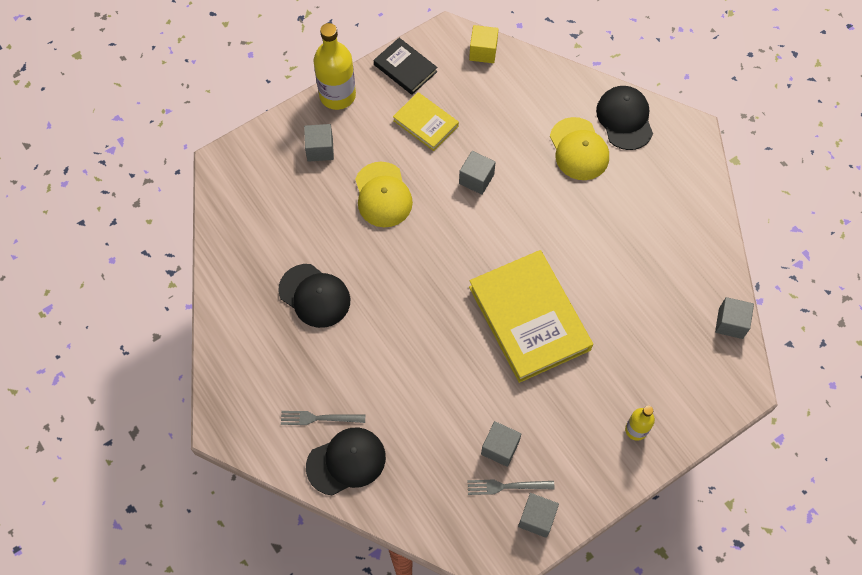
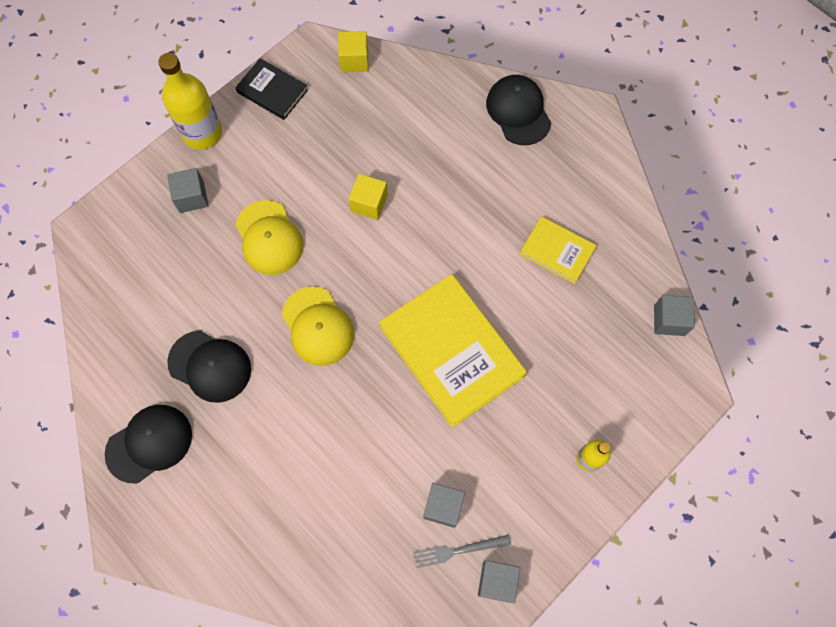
camera: 10 degrees left, 5 degrees up
grey fork [281,411,365,425] -> none
black cap [306,427,386,496] -> black cap moved to [105,405,192,483]
yellow book [393,92,459,151] -> yellow book moved to [520,216,597,284]
grey cube [459,151,496,195] -> yellow cube [349,174,388,220]
yellow cap [550,117,609,180] -> yellow cap moved to [282,286,354,366]

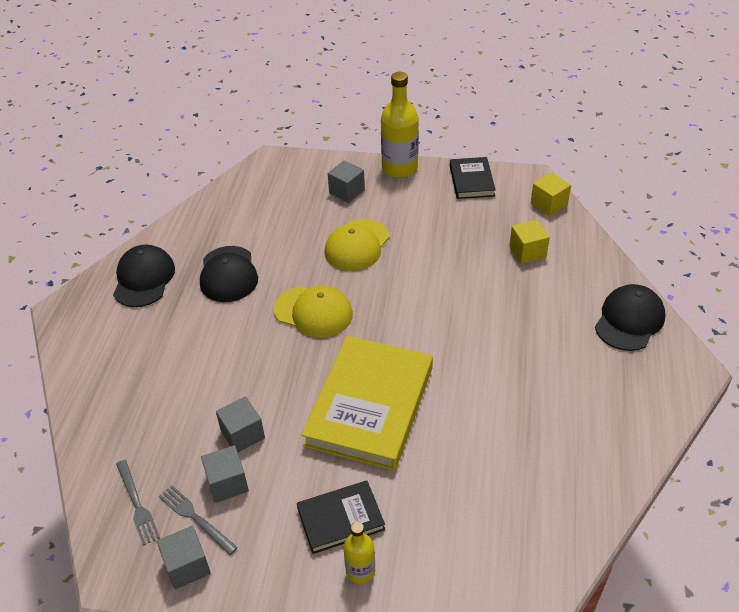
camera: 55 degrees right, 25 degrees down
black cap [105,405,192,483] -> black cap turned 105 degrees counterclockwise [113,245,175,307]
yellow cap [282,286,354,366] -> yellow cap turned 90 degrees counterclockwise [274,286,353,338]
yellow cube [349,174,388,220] -> yellow cube moved to [510,220,550,264]
yellow book [520,216,597,284] -> none
grey cube [654,295,695,336] -> grey cube moved to [216,396,265,452]
none -> grey fork [116,460,160,546]
none -> black book [297,480,385,554]

